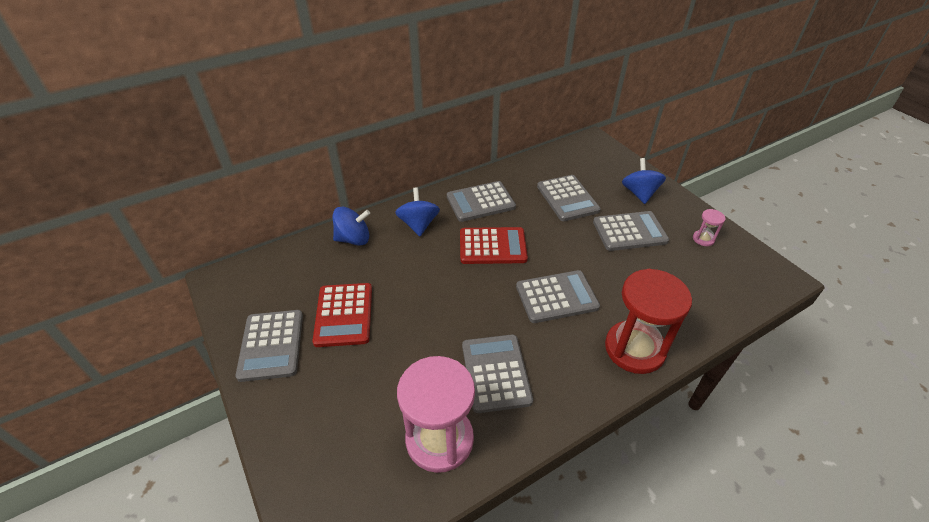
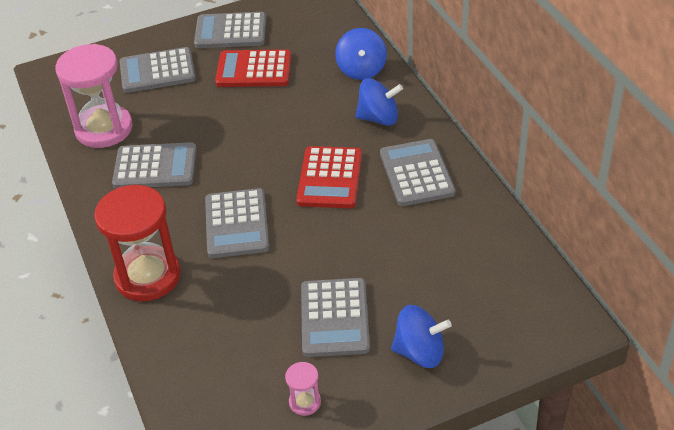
camera: 100 degrees right, 0 degrees up
grey calculator [537,175,601,221] -> grey calculator moved to [120,47,196,93]

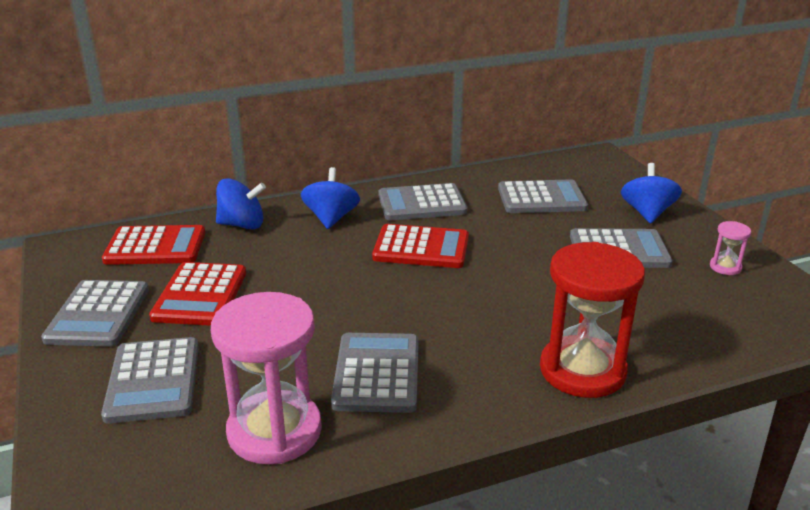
camera: 90 degrees left, 15 degrees down
grey calculator [205,188,269,258] -> grey calculator moved to [498,179,588,213]
none -> red calculator [102,225,205,265]

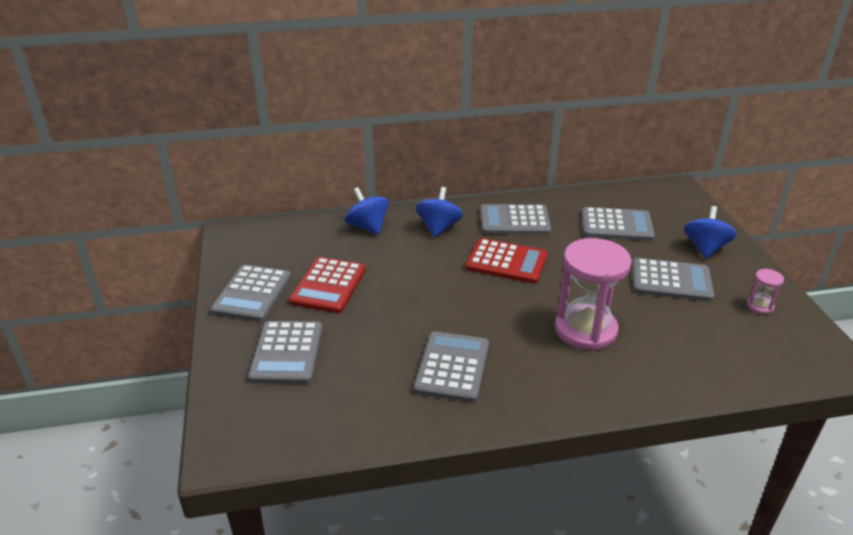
camera: 10 degrees right, 5 degrees up
red calculator [102,225,205,265] -> none
pink hourglass [211,292,322,464] -> pink hourglass moved to [555,238,632,351]
blue spinning top [216,178,266,230] -> blue spinning top turned 135 degrees counterclockwise [345,187,389,235]
red hourglass [540,242,645,398] -> none

